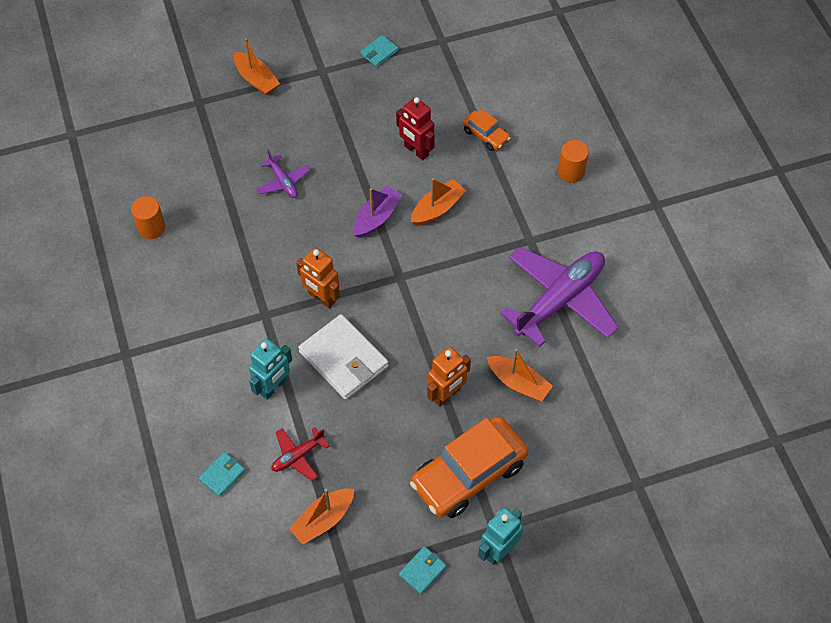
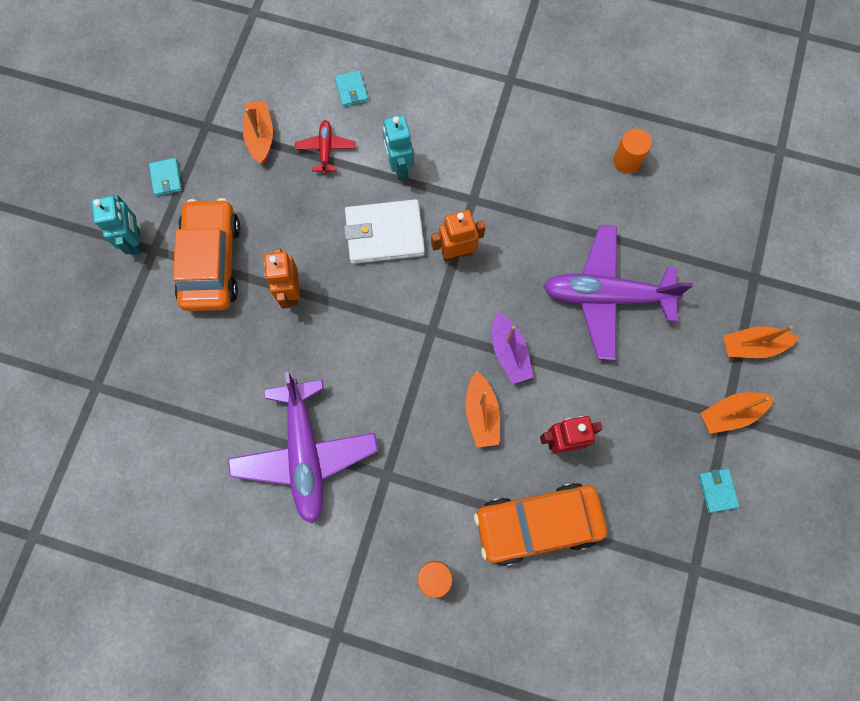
camera: 125 degrees right, 15 degrees up
purple plane [257,150,310,198] -> purple plane [543,226,693,360], size x2.18
orange car [463,109,511,151] -> orange car [474,483,607,566], size x2.05
orange boat [487,349,553,401] -> orange boat moved to [700,392,774,434]

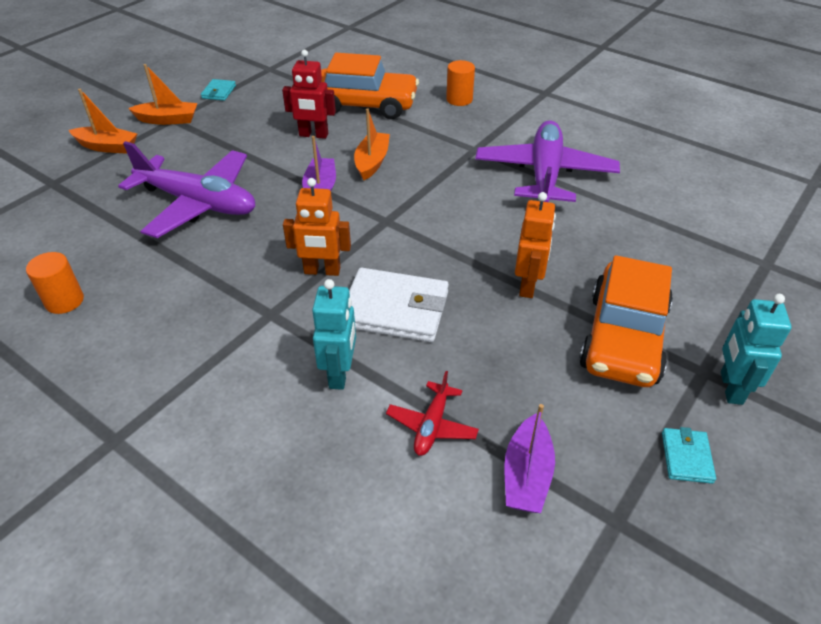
camera: 160 degrees left, 30 degrees down
orange boat [243,101,273,164] -> purple boat [504,404,555,513]
turquoise wallet [335,70,368,107] -> none

